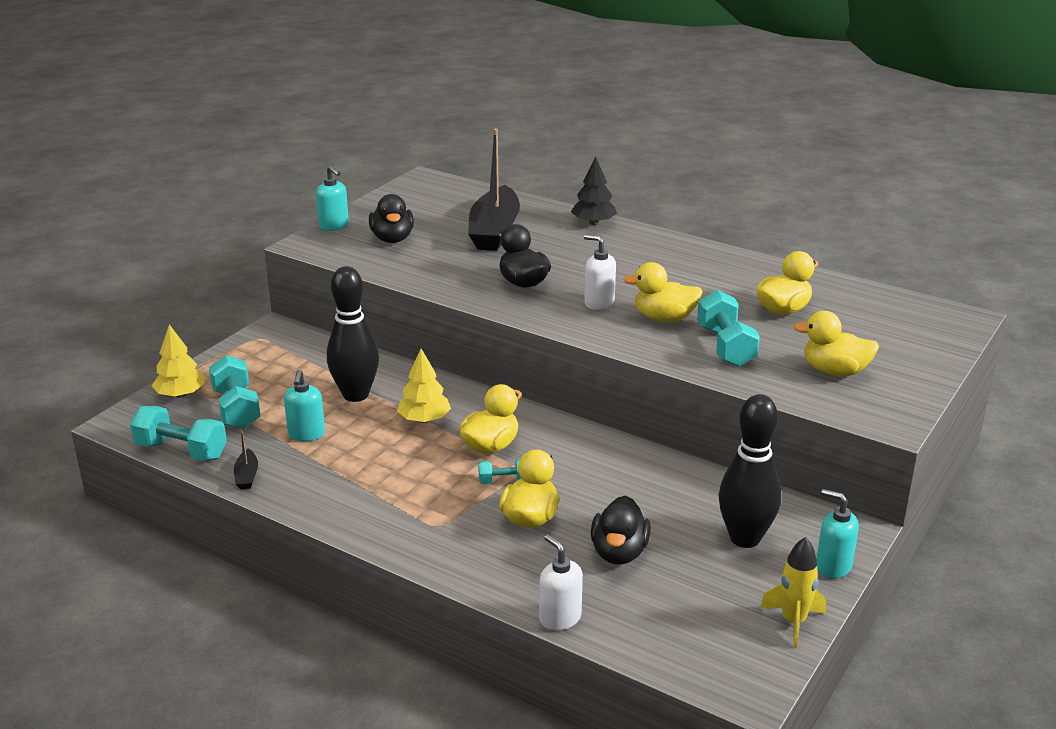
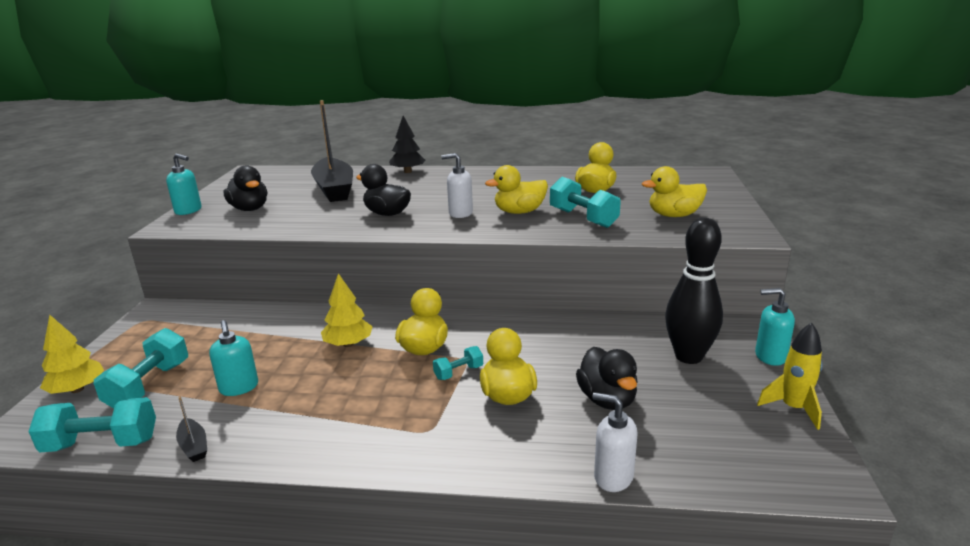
camera: 25 degrees left, 5 degrees down
turquoise dumbbell [209,355,261,429] -> turquoise dumbbell turned 60 degrees clockwise [94,328,188,408]
black bowling pin [327,266,379,402] -> none

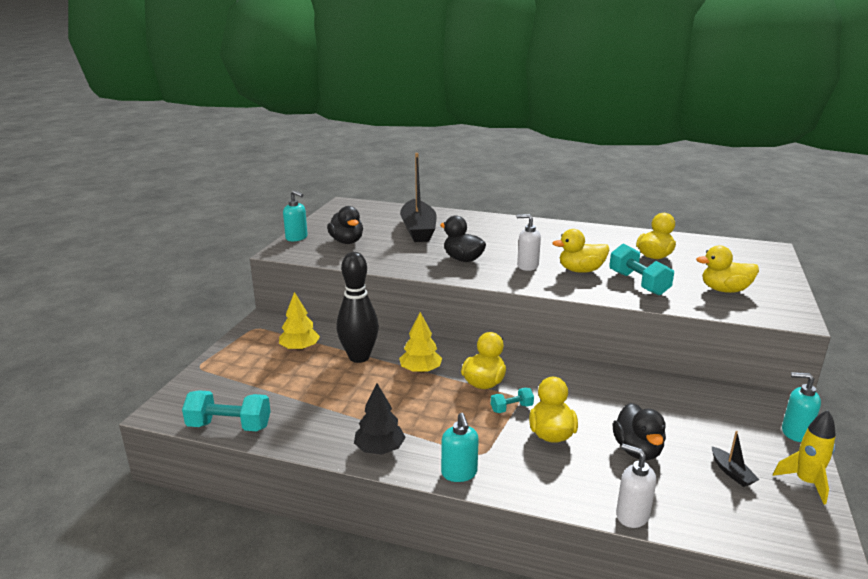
camera: 10 degrees right, 0 degrees up
yellow tree [40,315,104,394] -> yellow tree moved to [279,292,320,351]
turquoise dumbbell [94,328,188,408] -> none
black boat [176,397,207,462] -> black boat moved to [712,431,760,487]
turquoise soap dispenser [209,320,258,396] -> turquoise soap dispenser moved to [441,413,479,482]
black tree [389,116,425,173] -> black tree moved to [354,383,406,454]
black bowling pin [665,218,723,364] -> black bowling pin moved to [336,252,379,363]

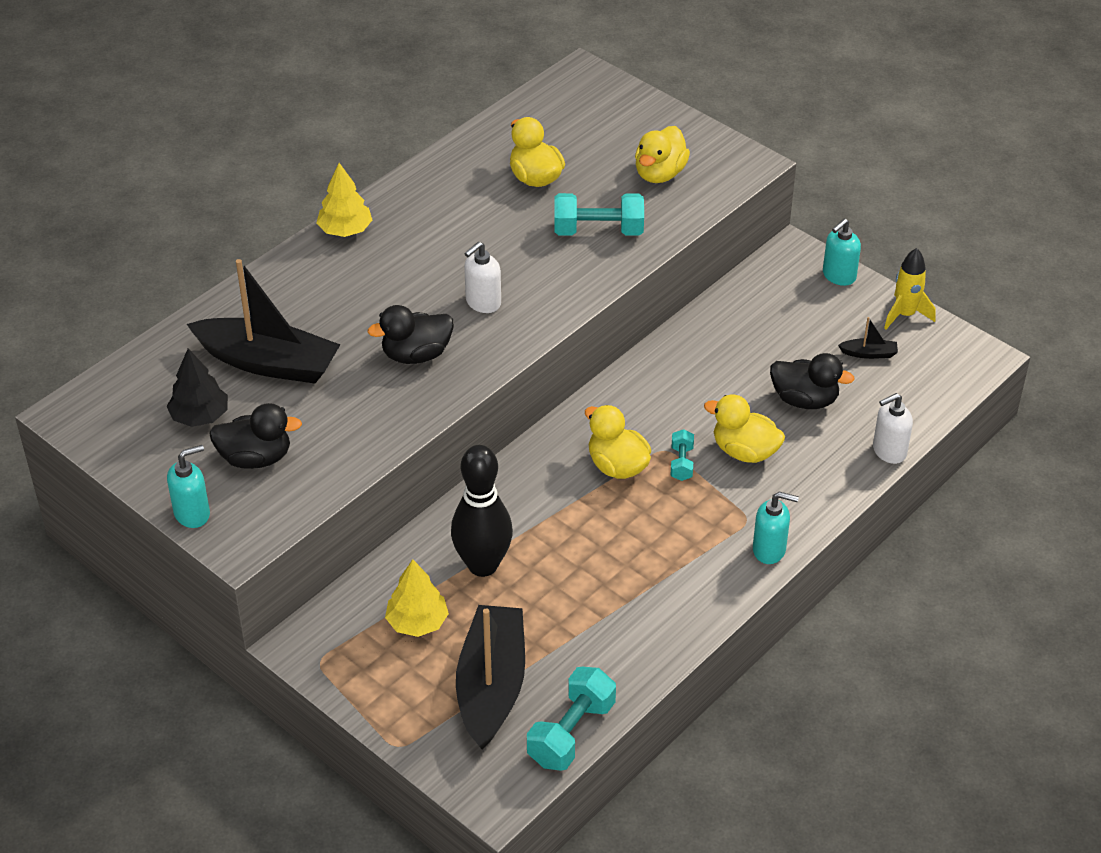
camera: 65 degrees left, 20 degrees up
black tree [354,383,406,454] -> black tree moved to [167,349,228,427]
yellow tree [399,312,442,373] -> yellow tree moved to [316,163,372,237]
yellow duck [552,229,609,273] -> none
none -> black boat [456,605,525,749]

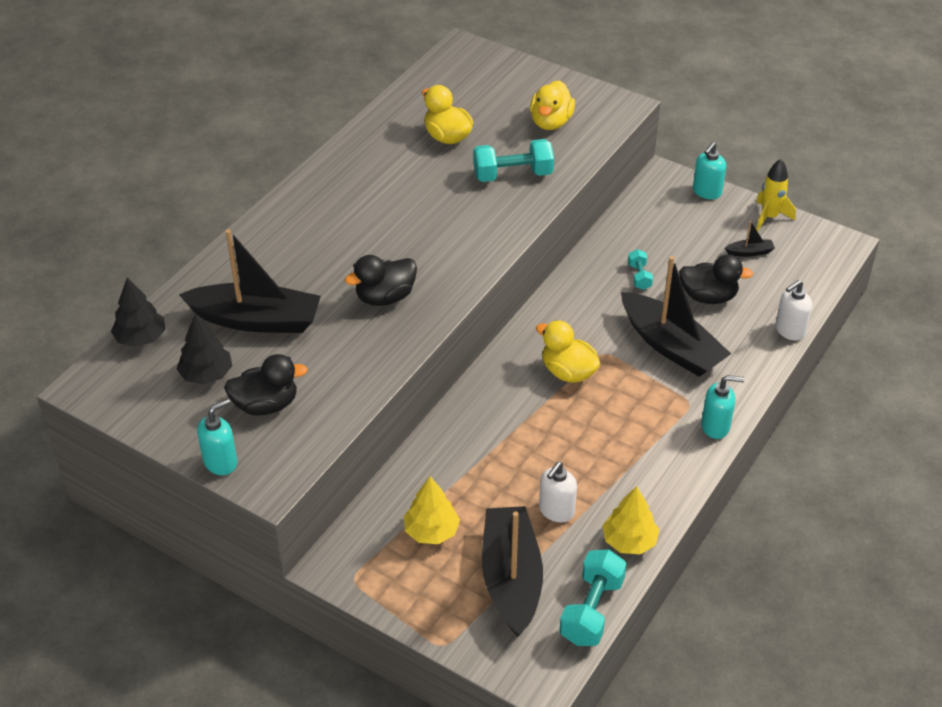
camera: 10 degrees left, 0 degrees up
yellow tree [316,163,372,237] -> yellow tree moved to [602,486,659,554]
black bowling pin [451,445,513,577] -> none
white soap dispenser [464,242,501,313] -> white soap dispenser moved to [539,462,577,523]
turquoise dumbbell [671,429,694,481] -> turquoise dumbbell moved to [628,249,653,290]
yellow duck [704,395,785,463] -> black boat [621,256,731,377]
none -> black tree [111,278,165,347]

